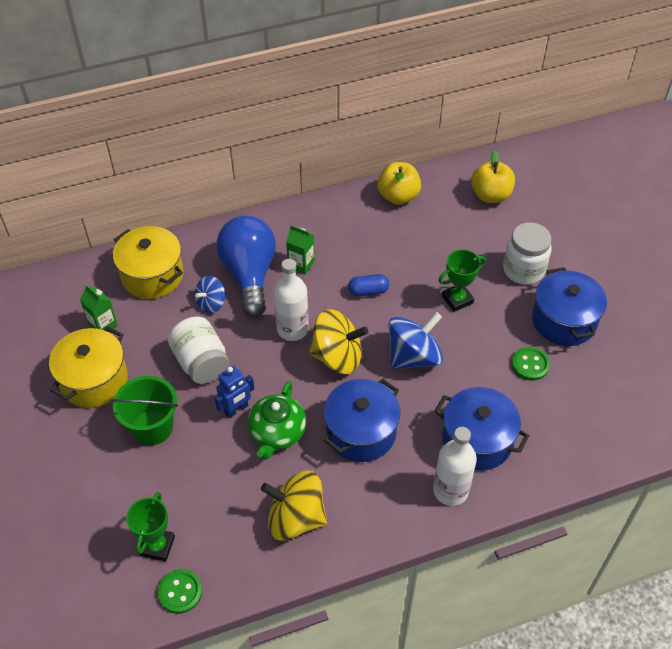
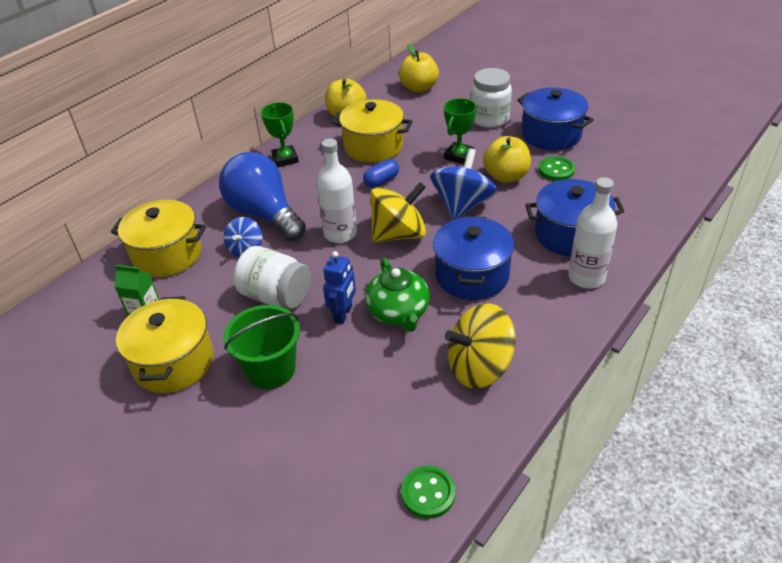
camera: 30 degrees left, 10 degrees down
green trophy [126,492,175,562] -> green trophy moved to [261,102,299,167]
green carton [286,225,315,274] -> none
none -> yellow pot [331,99,413,163]
none -> yellow apple [483,136,531,183]

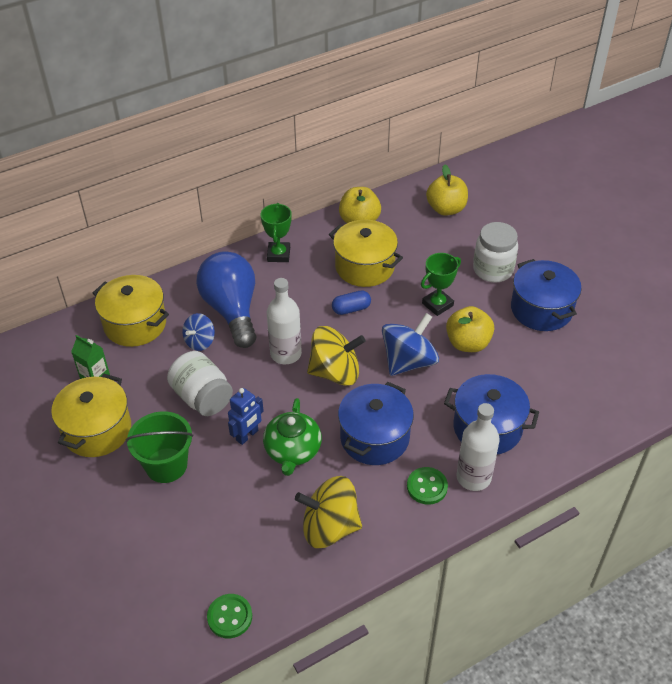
camera: 20 degrees right, 5 degrees up
green button [538,156,575,181] -> green button moved to [407,467,448,505]

